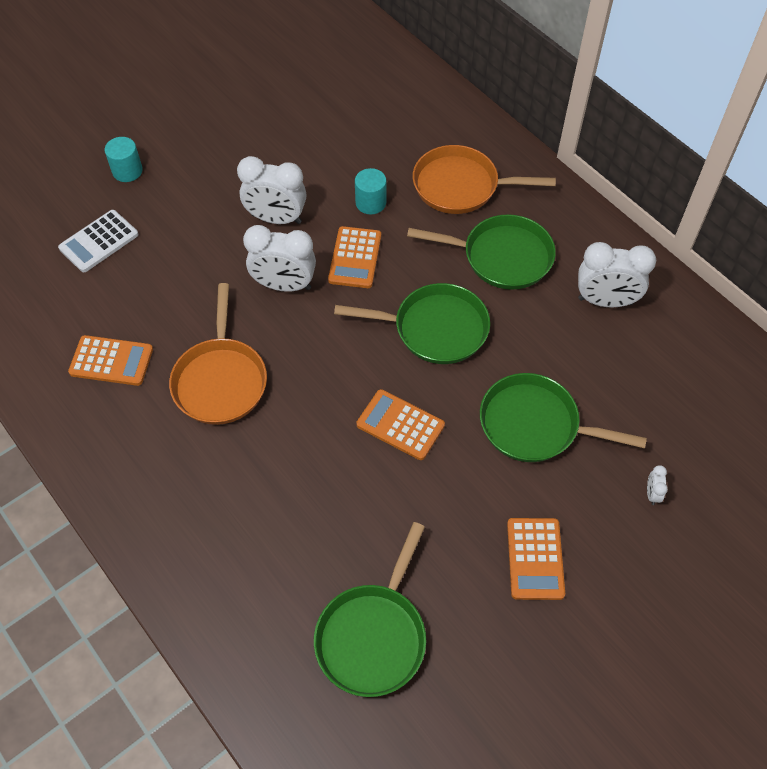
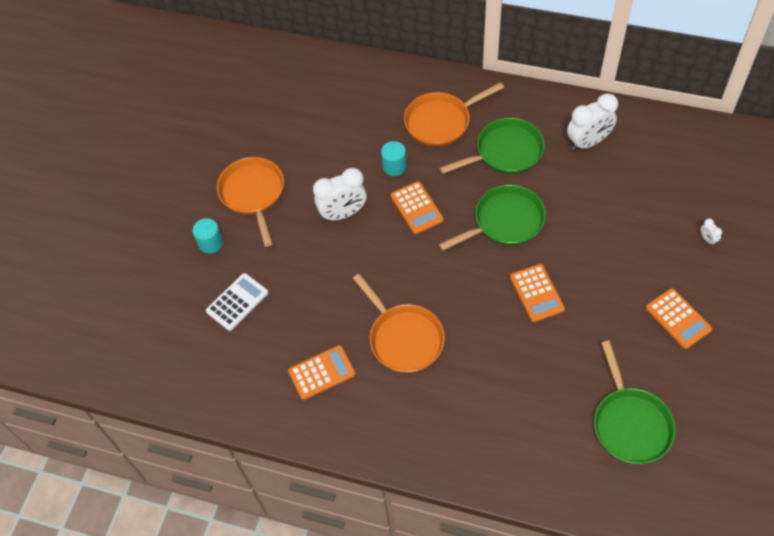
camera: 30 degrees left, 0 degrees up
white calculator [58,210,138,272] -> white calculator turned 150 degrees counterclockwise [206,273,268,331]
white clock [243,225,316,292] -> none
orange calculator [356,389,445,460] -> orange calculator turned 105 degrees counterclockwise [510,264,565,322]
green pan [480,373,647,462] -> none
none -> orange pan [217,157,284,247]

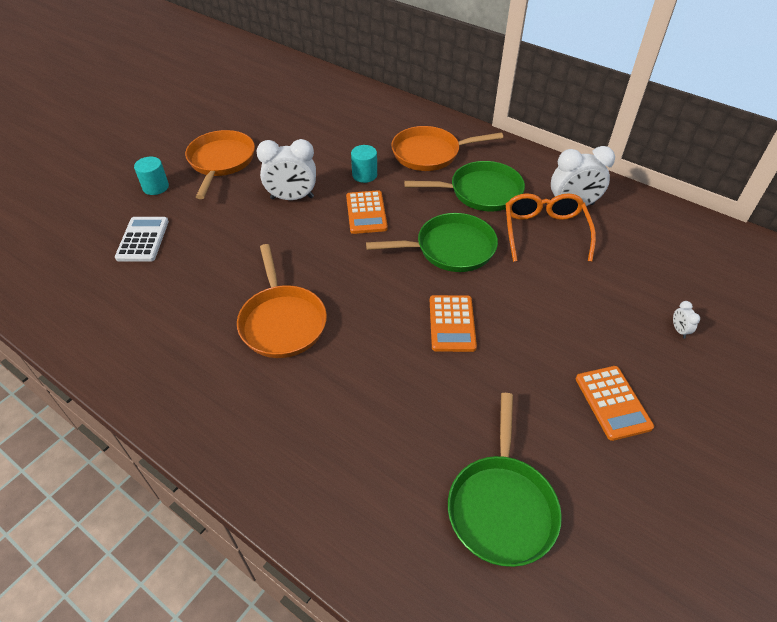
camera: 15 degrees right, 10 degrees down
white calculator [206,273,268,331] -> white calculator turned 60 degrees counterclockwise [115,217,169,262]
orange calculator [288,345,355,400] -> none
none -> orange glasses [506,193,596,262]

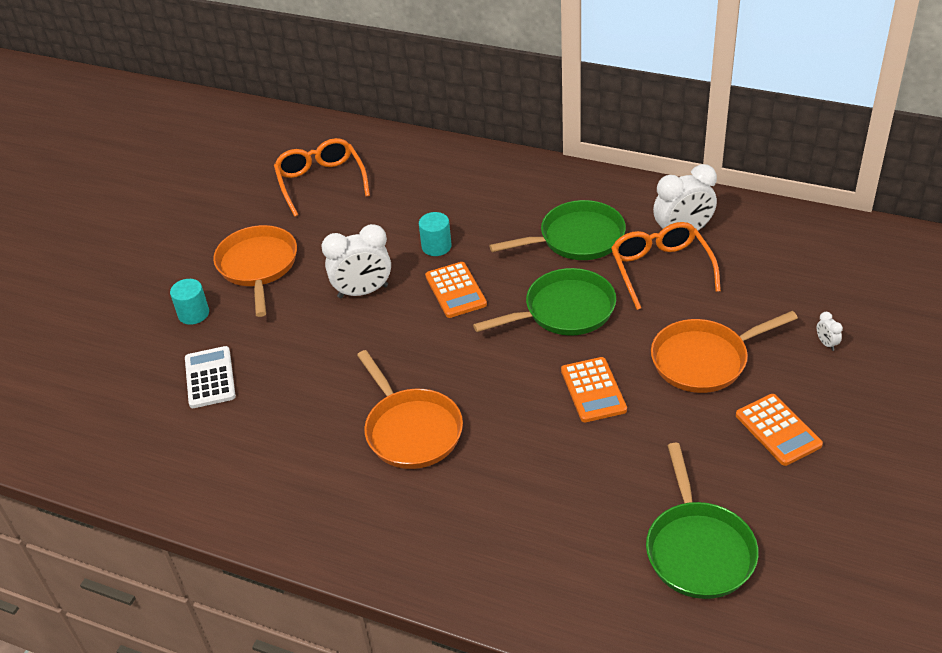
camera: 10 degrees left, 5 degrees down
orange pan [391,126,503,171] -> orange pan moved to [651,311,798,393]
none -> orange glasses [274,138,370,217]

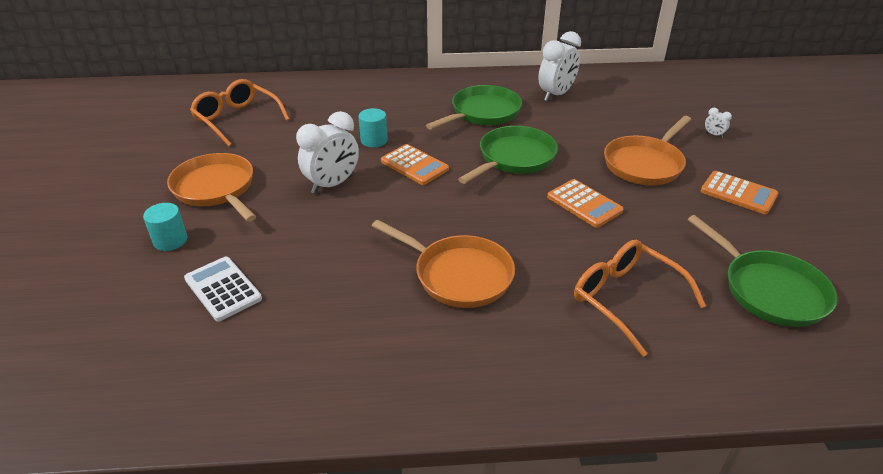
camera: 30 degrees left, 5 degrees down
orange glasses [611,222,721,310] -> orange glasses moved to [574,240,706,357]

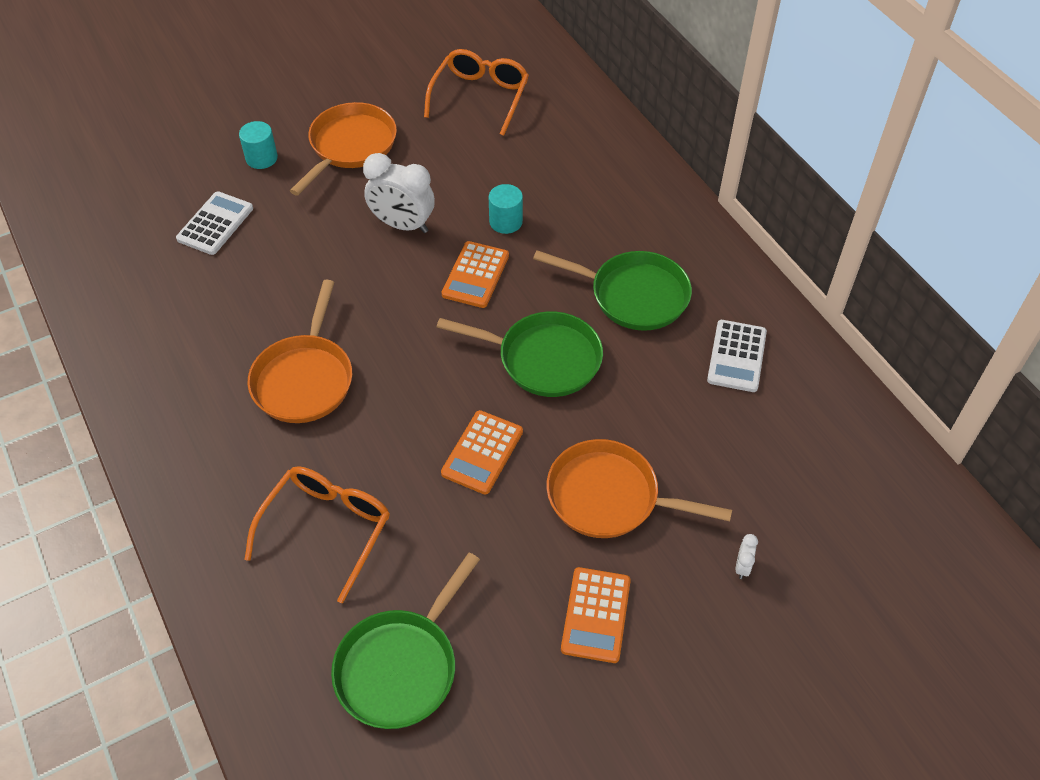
camera: 65 degrees right, 15 degrees up
white clock [538,31,581,101] -> white calculator [707,320,767,392]

